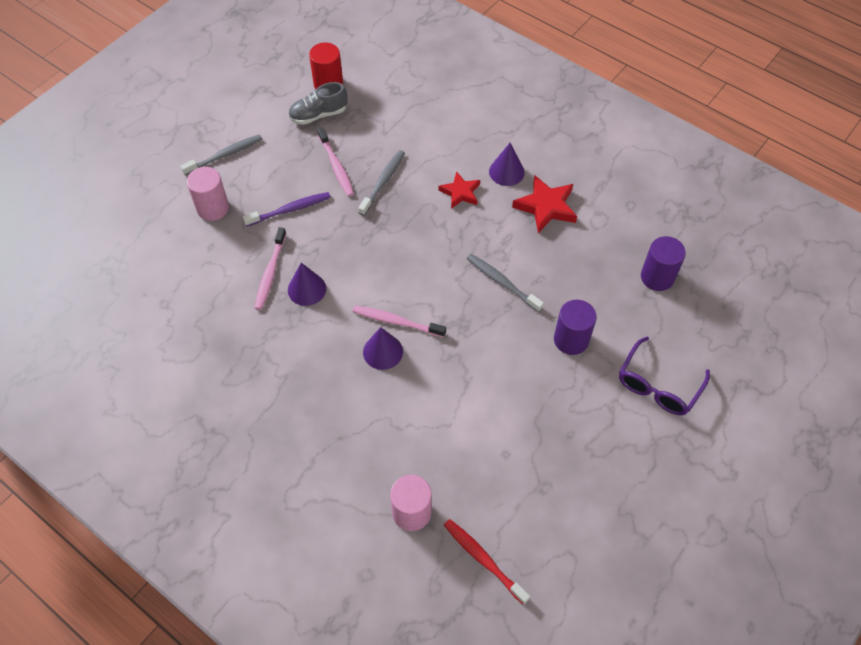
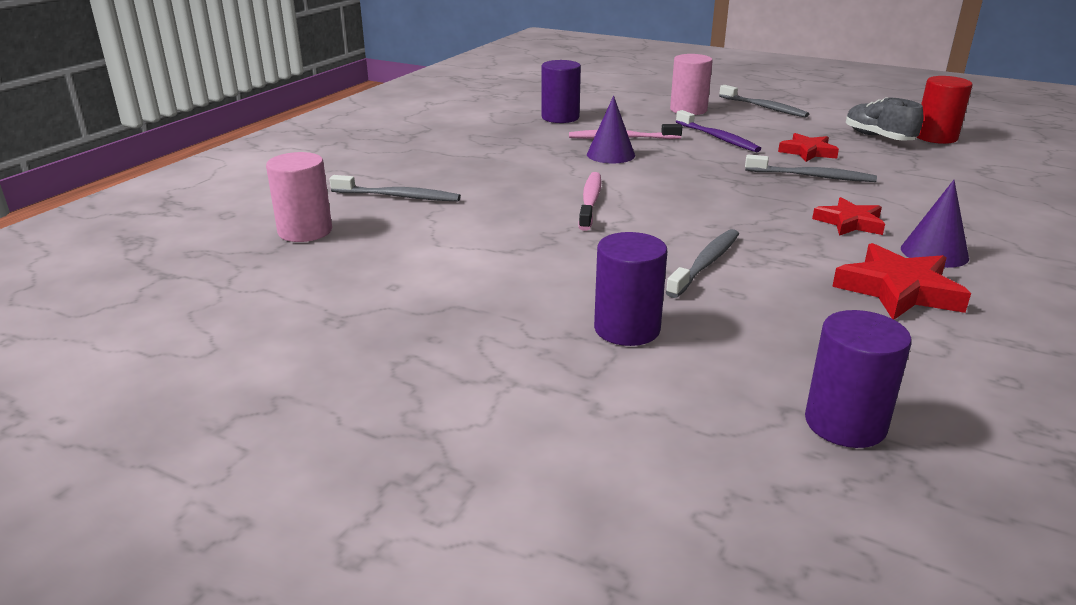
camera: 80 degrees right, 30 degrees down
pink toothbrush [318,127,354,197] -> red star [778,133,839,162]
purple cone [363,327,403,370] -> none
red toothbrush [444,519,530,605] -> none
purple glasses [619,337,710,415] -> none
none -> grey toothbrush [330,175,461,201]
none -> purple cylinder [542,60,581,123]

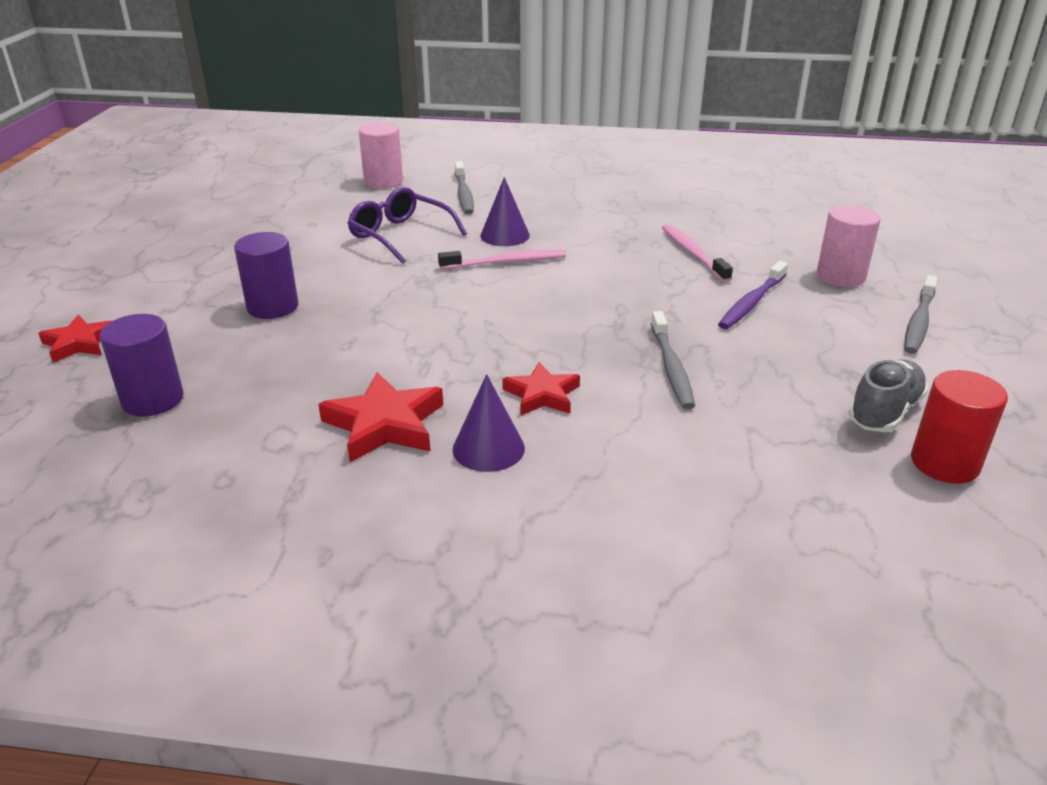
camera: 70 degrees right, 5 degrees up
purple cylinder [542,60,581,123] -> none
purple cone [587,96,635,163] -> purple cone moved to [480,177,530,246]
grey toothbrush [666,229,739,298] -> none
red star [778,133,839,162] -> red star moved to [38,315,112,363]
none -> purple glasses [348,187,467,264]

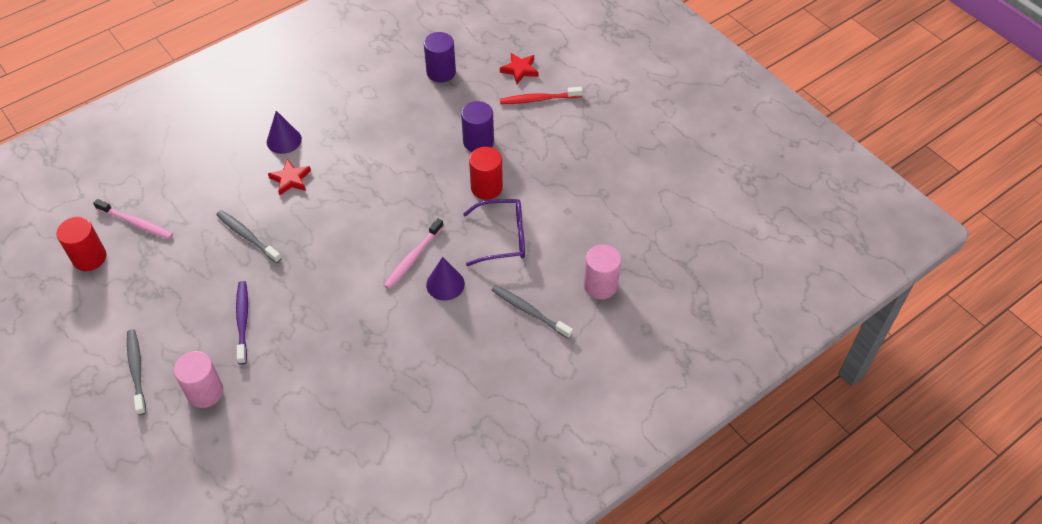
camera: 135 degrees right, 20 degrees up
red star [318,372,443,462] -> none
pink toothbrush [662,224,733,282] -> pink toothbrush moved to [93,199,173,239]
grey shoe [848,359,928,432] -> none
none -> red cylinder [469,147,503,200]
none -> red toothbrush [500,87,583,104]

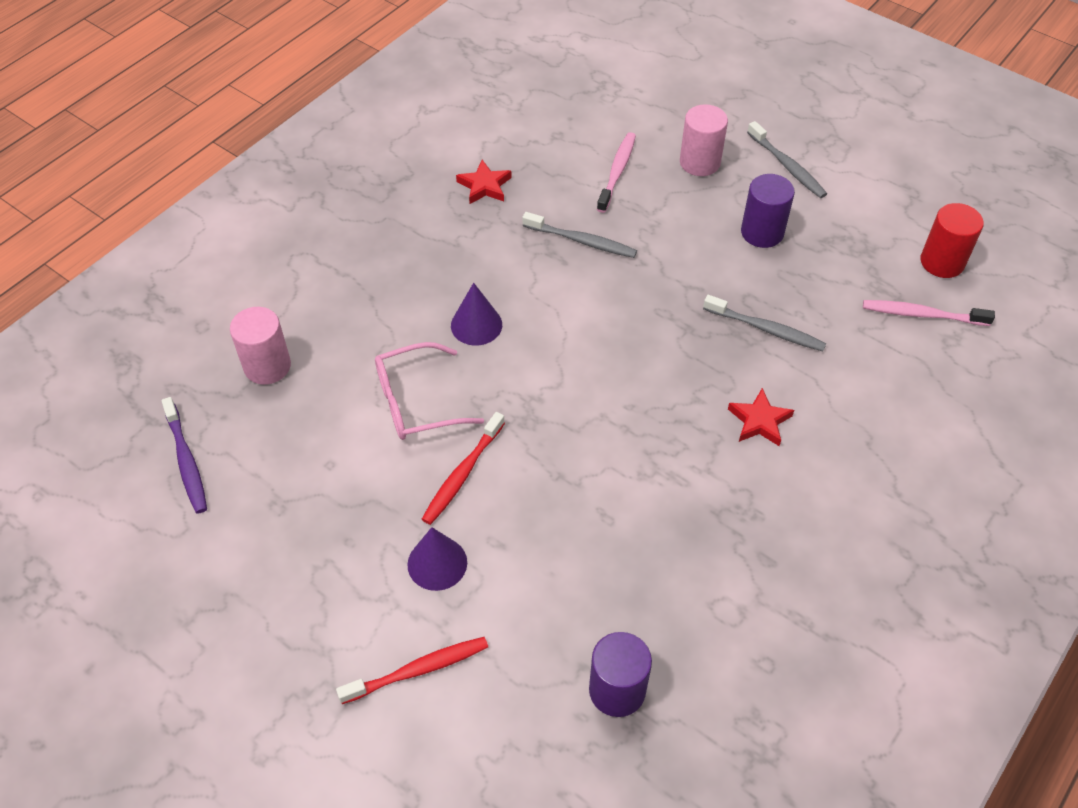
camera: 165 degrees right, 0 degrees up
purple toothbrush [236,281,248,365] -> purple toothbrush moved to [162,397,207,514]
purple cone [267,111,302,154] -> purple cone moved to [408,527,467,591]
pink toothbrush [384,218,444,289] -> pink toothbrush moved to [597,132,636,213]
purple cylinder [461,101,494,152] -> purple cylinder moved to [741,174,795,248]
purple glasses [463,199,525,266] -> pink glasses [375,342,484,440]
red cylinder [469,147,503,200] -> red toothbrush [422,412,505,525]
grey toothbrush [492,285,573,339] -> grey toothbrush moved to [522,212,637,258]
red star [500,53,538,84] -> red star moved to [456,160,512,204]

